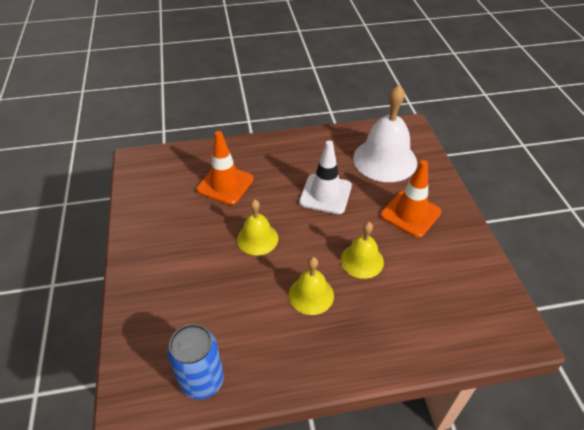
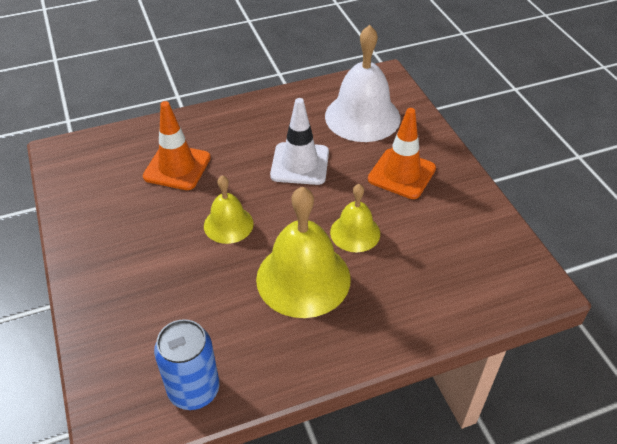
camera: 10 degrees left, 0 degrees up
yellow bell [289,257,334,315] -> yellow bell [256,186,351,318], size x1.77

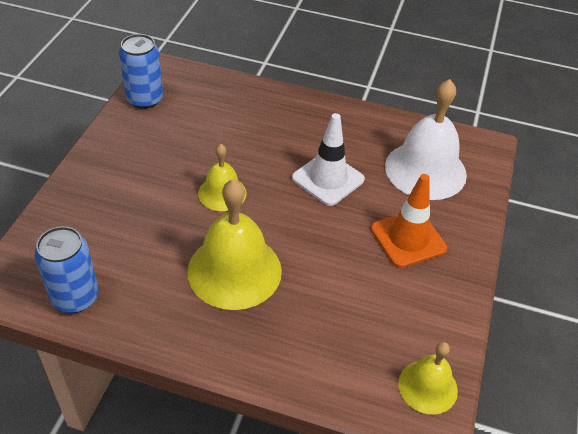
camera: 35 degrees right, 0 degrees up
orange traffic cone [143,101,211,190] -> none
yellow bell [330,184,380,252] -> yellow bell moved to [398,342,458,415]
none -> blue can [119,34,163,109]

